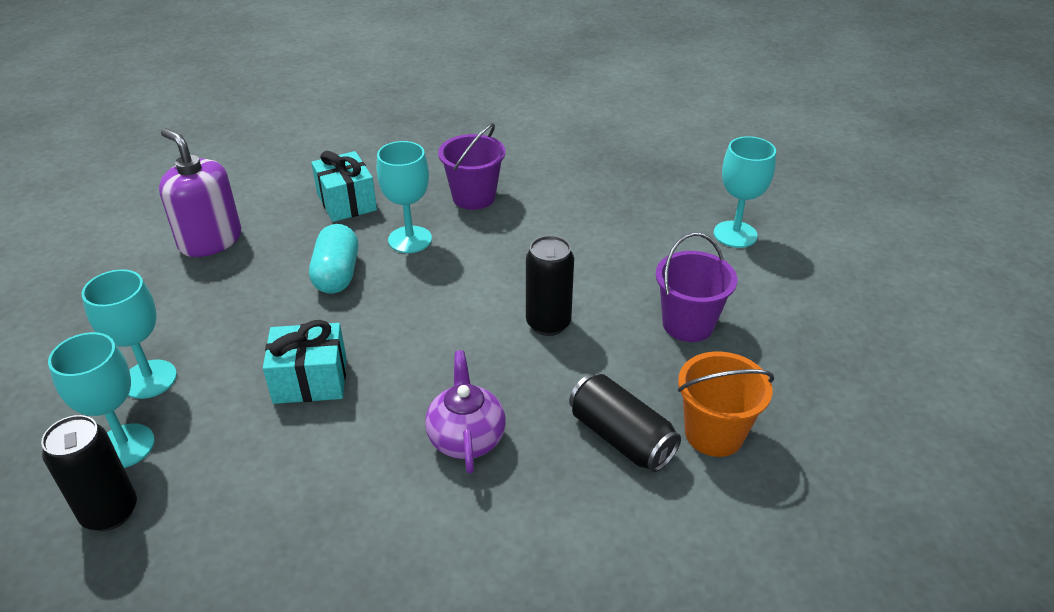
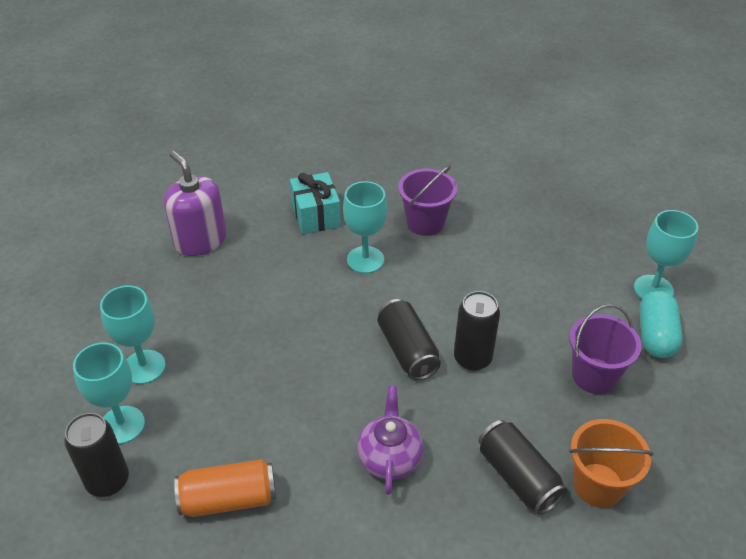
camera: 10 degrees right, 5 degrees up
turquoise gift [263,320,347,404] -> none
turquoise capsule [309,224,358,294] -> turquoise capsule moved to [639,291,683,358]
none -> orange can [174,459,276,517]
none -> black can [377,299,441,380]

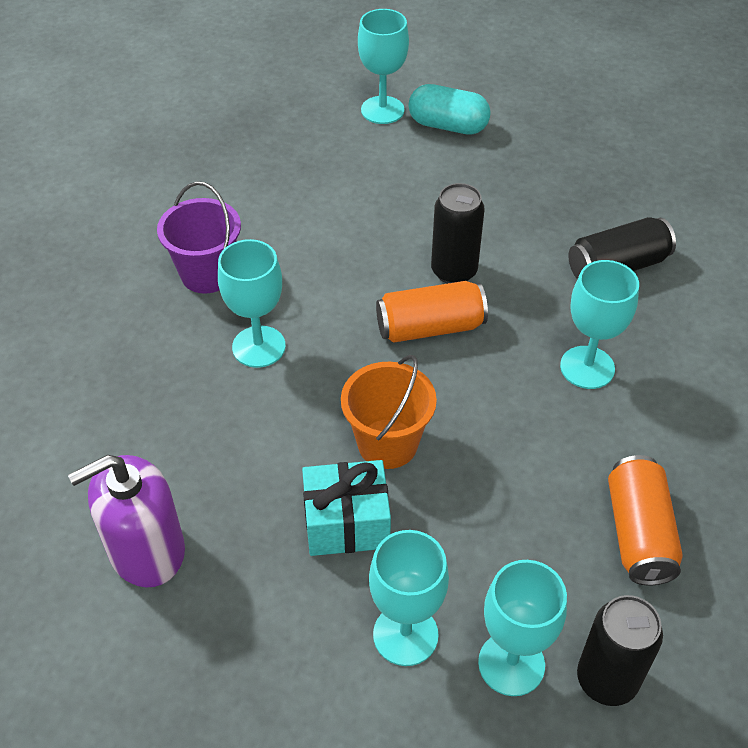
camera: 80 degrees left, 5 degrees up
turquoise gift [290,172,341,234] -> turquoise gift moved to [302,460,391,556]
purple teapot [357,386,423,495] -> turquoise goblet [560,260,639,389]
black can [377,299,441,380] -> orange can [376,281,488,343]
orange bucket [569,419,654,508] -> orange bucket moved to [341,355,437,469]
purple bucket [570,304,642,394] -> none

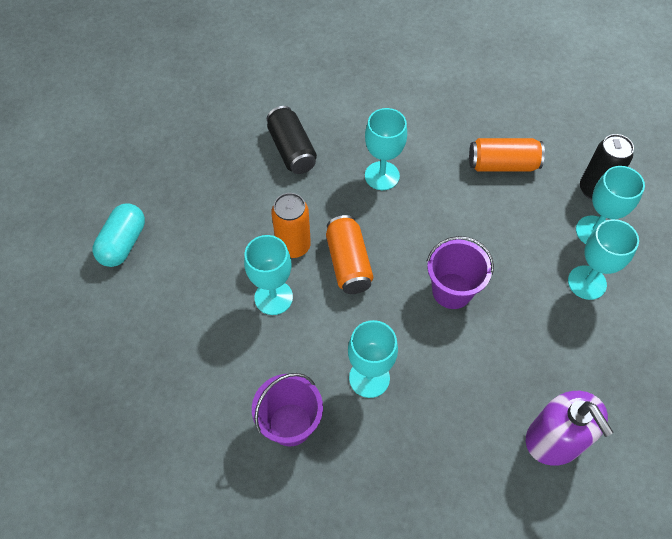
camera: 90 degrees left, 10 degrees up
turquoise gift [302,460,391,556] -> none
orange bucket [341,355,437,469] -> purple bucket [426,236,494,309]
turquoise goblet [358,9,409,124] -> turquoise goblet moved to [244,235,293,315]
black can [431,183,485,284] -> orange can [271,193,311,258]

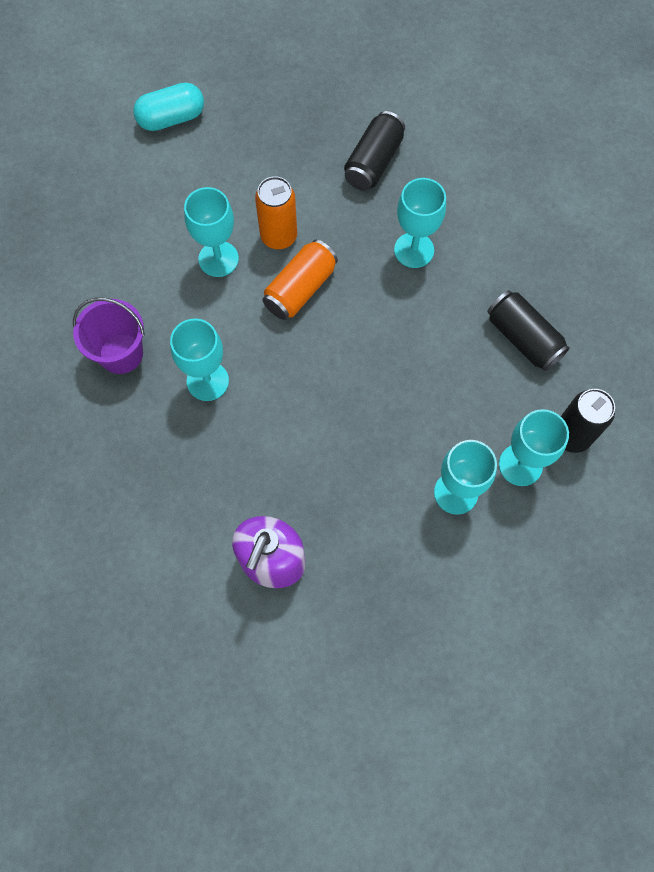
camera: 50 degrees right, 10 degrees up
purple bucket [426,236,494,309] -> none
orange can [469,138,545,172] -> black can [487,290,570,371]

